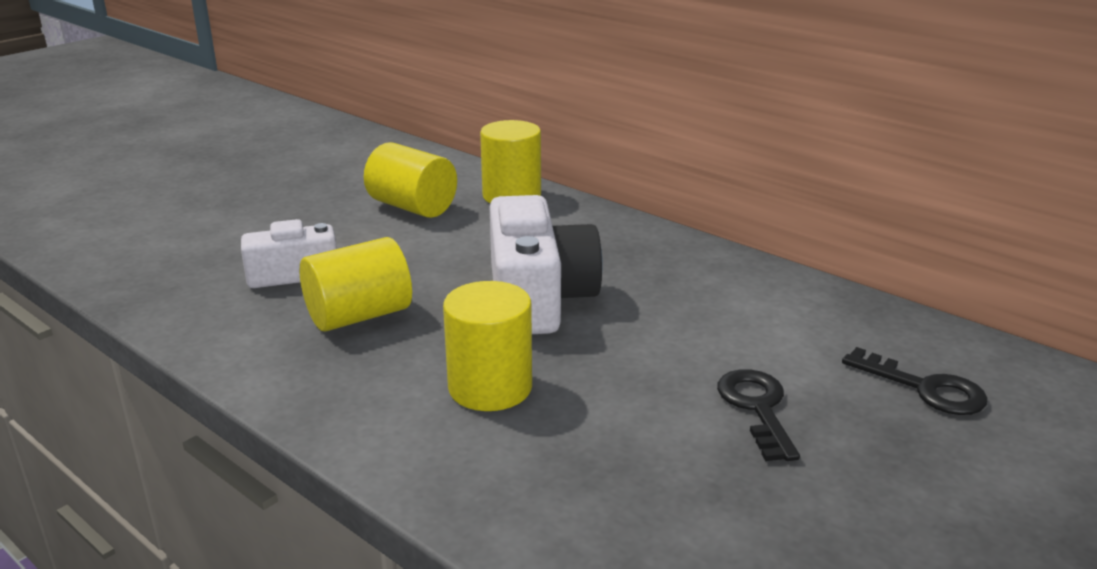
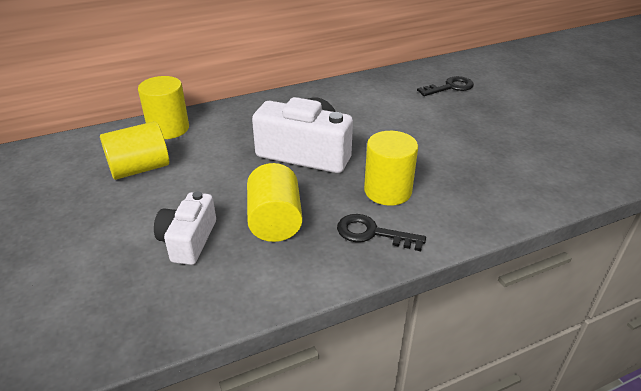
camera: 65 degrees left, 10 degrees up
black key [717,369,800,461] -> black key moved to [337,214,426,251]

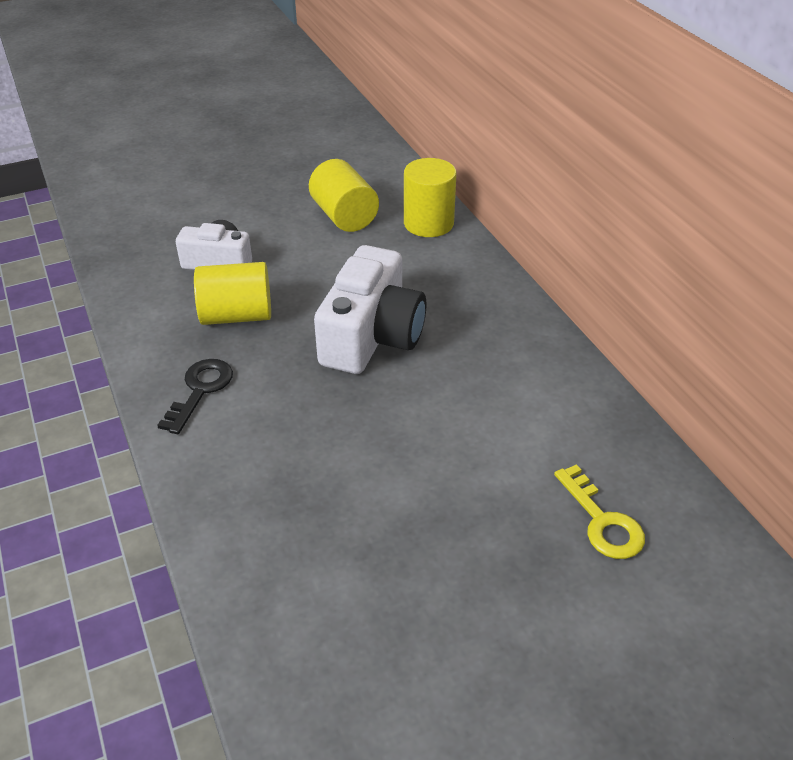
camera: 90 degrees right, 5 degrees up
yellow cylinder [364,131,418,206] -> none
black key [417,76,474,96] -> yellow key [554,464,645,559]

